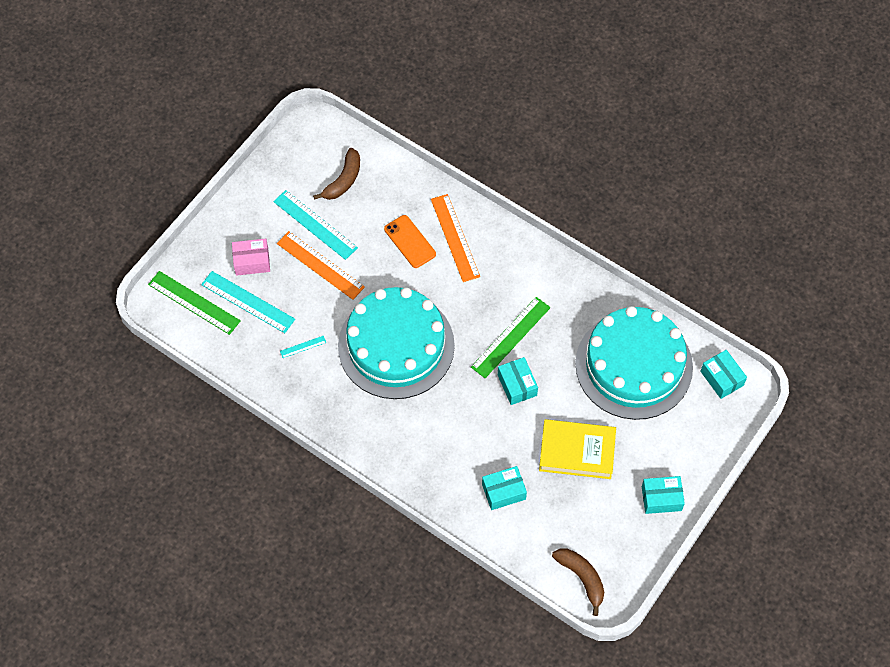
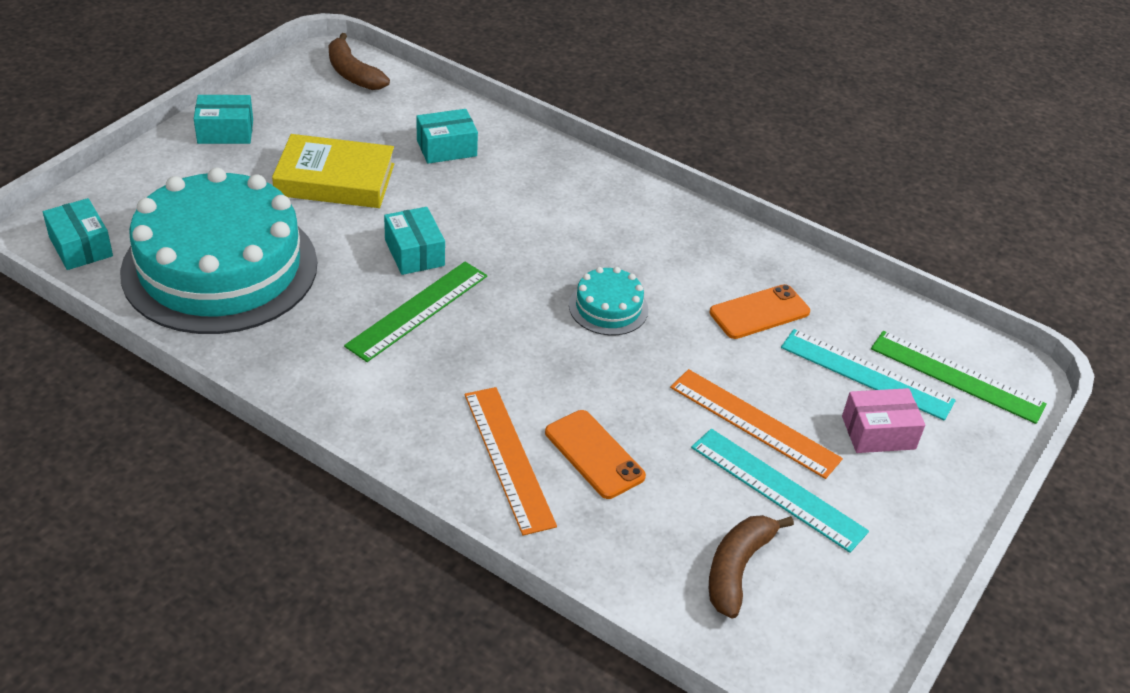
camera: 175 degrees right, 20 degrees down
turquoise ruler [280,336,326,358] -> orange phone [710,284,810,339]
turquoise cake [338,287,455,399] -> turquoise cake [569,267,648,335], size x0.42

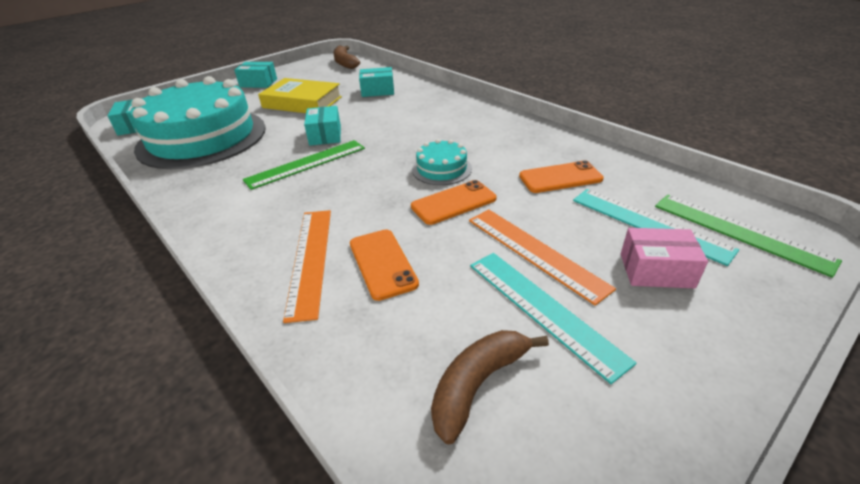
camera: 20 degrees right, 5 degrees down
none -> orange phone [411,180,497,225]

